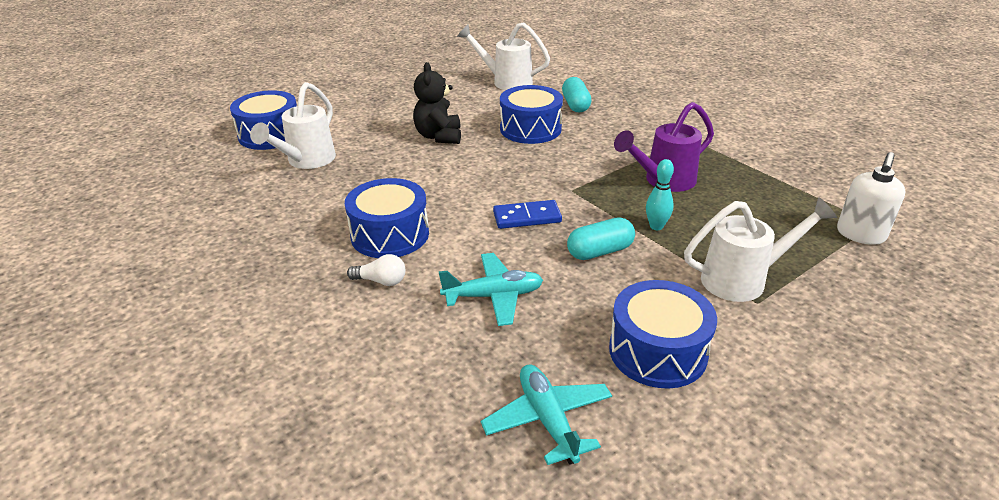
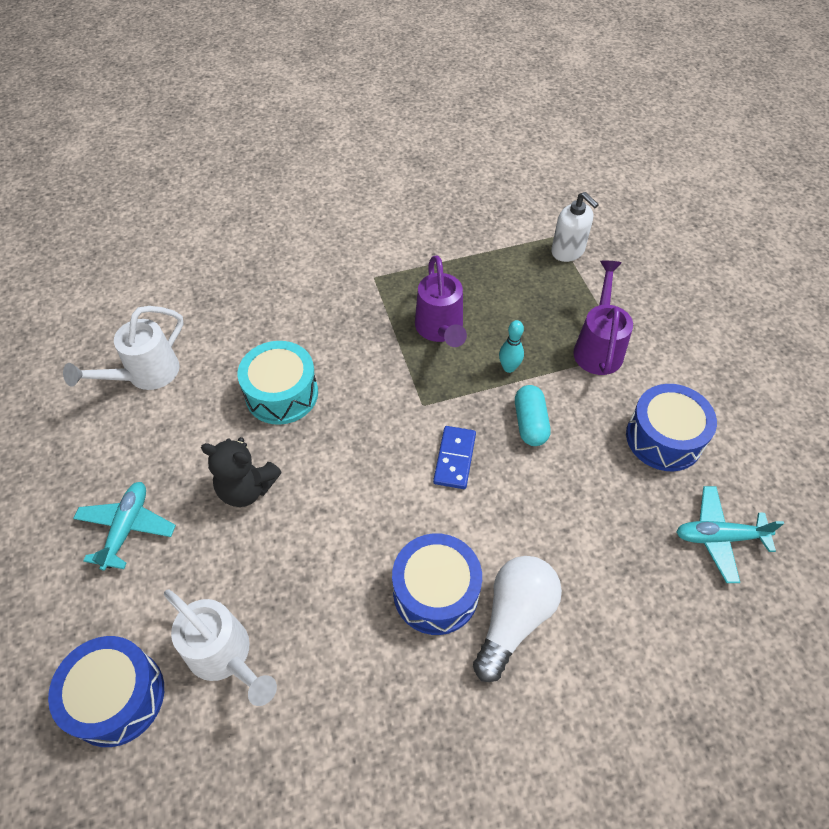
camera: 70 degrees left, 20 degrees up
white light bulb [347,254,405,286] -> white light bulb [473,556,562,682], size x2.03
turquoise plane [439,253,543,326] -> turquoise plane moved to [73,482,176,571]
blue drum [500,85,563,144] -> turquoise drum [238,341,318,425]
turquoise capsule [562,77,591,113] -> none
white watering can [684,197,837,302] -> purple watering can [573,260,633,375]

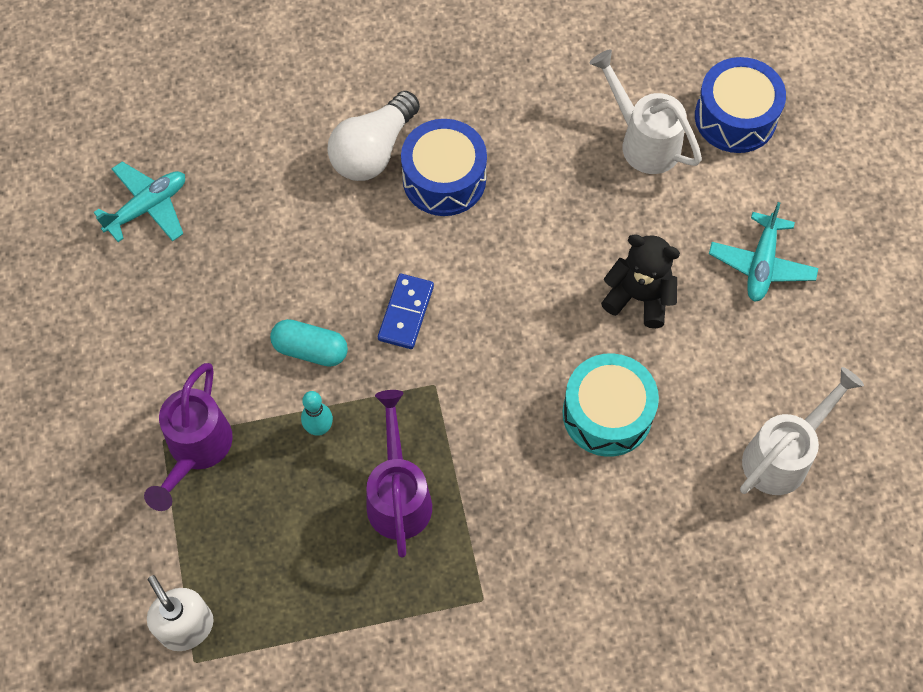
camera: 175 degrees left, 10 degrees up
turquoise capsule [515,385,550,446] -> turquoise capsule turned 75 degrees counterclockwise [270,319,348,367]
blue drum [626,384,717,471] -> none
turquoise plane [676,486,784,583] -> turquoise plane turned 45 degrees counterclockwise [93,161,185,242]

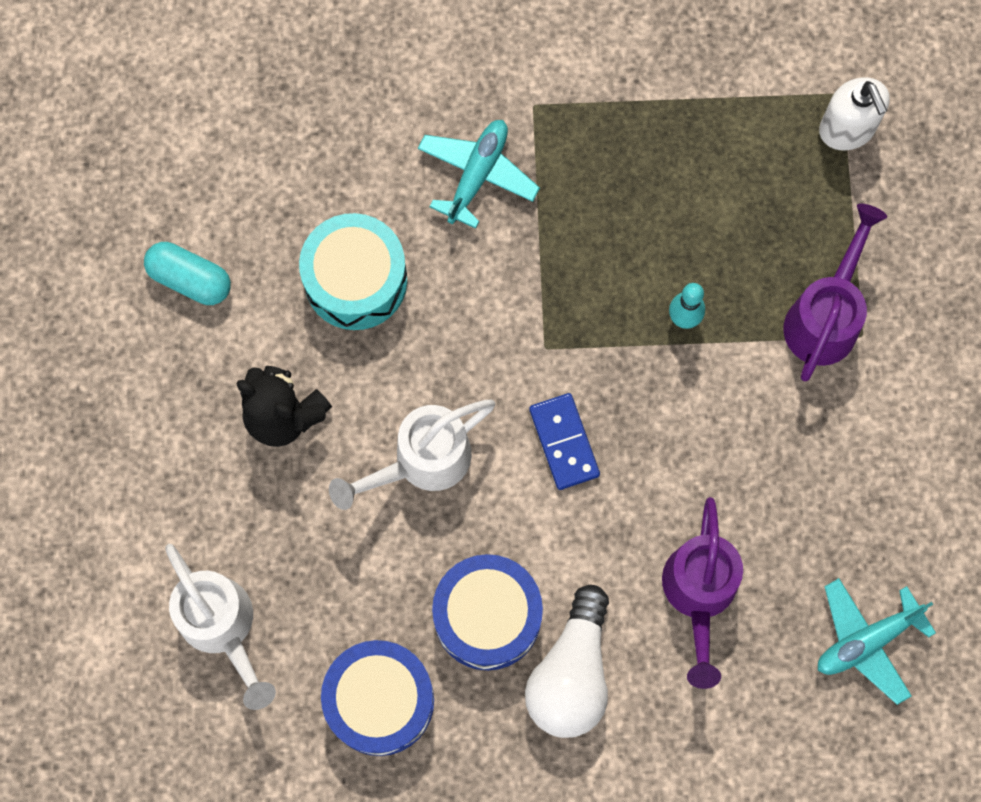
camera: 170 degrees left, 10 degrees up
turquoise capsule [270,319,348,367] -> turquoise capsule moved to [144,242,231,305]
white light bulb [327,91,420,181] -> white light bulb turned 150 degrees clockwise [525,585,609,738]
purple watering can [366,390,432,557] -> purple watering can moved to [662,497,743,689]
blue domino [378,274,434,349] -> blue domino turned 45 degrees counterclockwise [529,393,600,490]
blue drum [695,57,786,153] -> blue drum moved to [321,640,434,756]
turquoise plane [709,202,819,302] -> turquoise plane moved to [418,120,540,229]
white watering can [740,367,864,495] -> white watering can moved to [329,400,495,510]

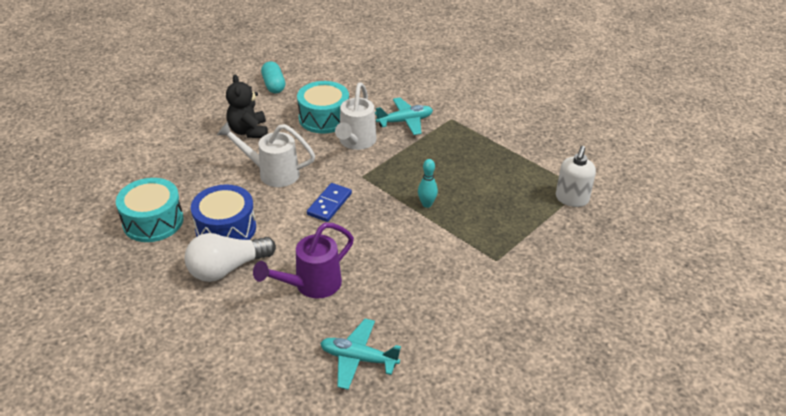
camera: 45 degrees right, 35 degrees down
white watering can [165,544,276,710] -> white watering can moved to [335,83,377,150]
blue drum [321,640,434,756] -> turquoise drum [116,178,184,242]
purple watering can [784,204,887,381] -> none

